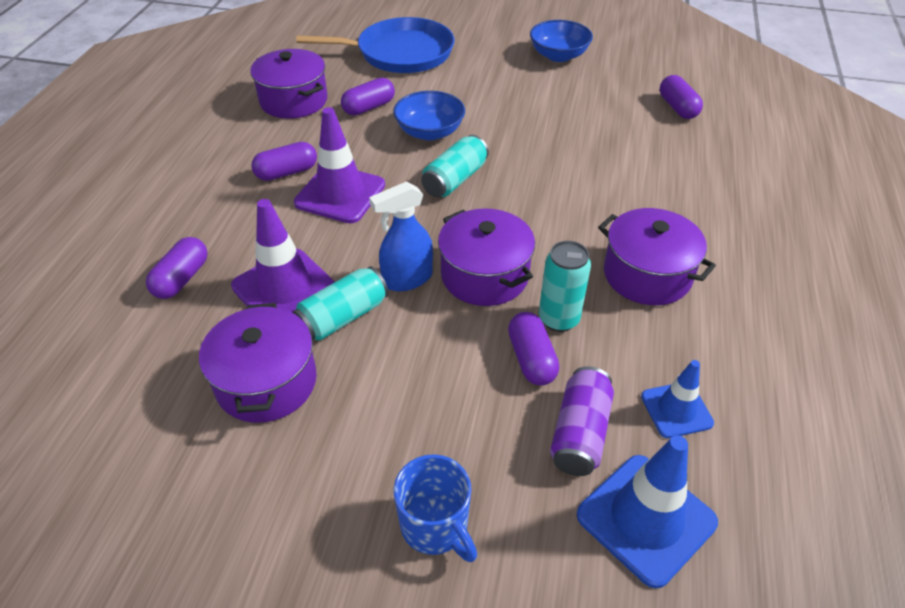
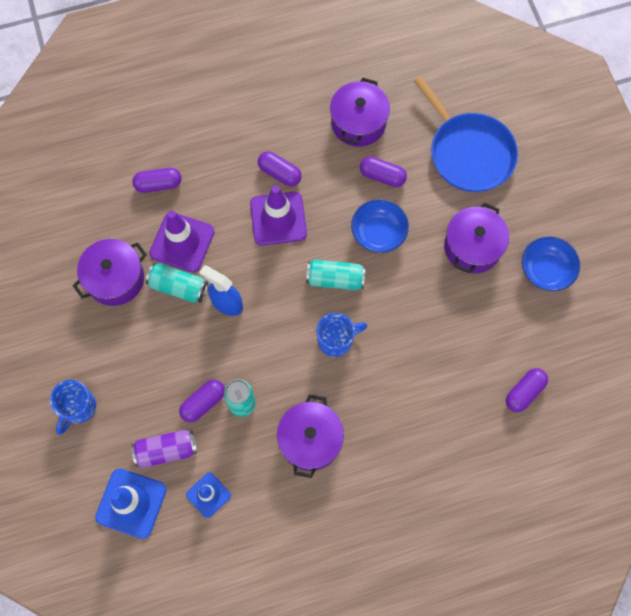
camera: 60 degrees right, 25 degrees up
purple pot [438,208,535,306] -> purple pot moved to [444,203,509,273]
none -> blue mug [317,313,367,357]

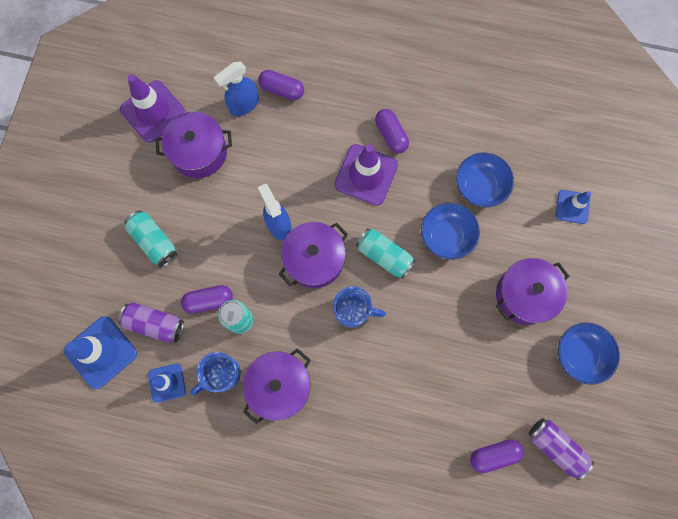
camera: 30 degrees right, 5 degrees up
blue mug [50,380,96,435] -> blue mug moved to [190,352,241,395]
turquoise can [146,263,208,303] -> turquoise can moved to [124,210,178,267]
purple traffic cone [149,211,215,272] -> purple traffic cone moved to [120,74,186,143]
purple pot [330,78,390,147] -> purple pot moved to [279,222,348,288]
purple capsule [360,156,407,187] -> blue bowl [456,153,514,207]
blue pan [414,76,518,192] -> blue traffic cone [556,190,591,224]
none -> blue spray bottle [214,62,259,116]
none -> purple can [529,418,594,480]

